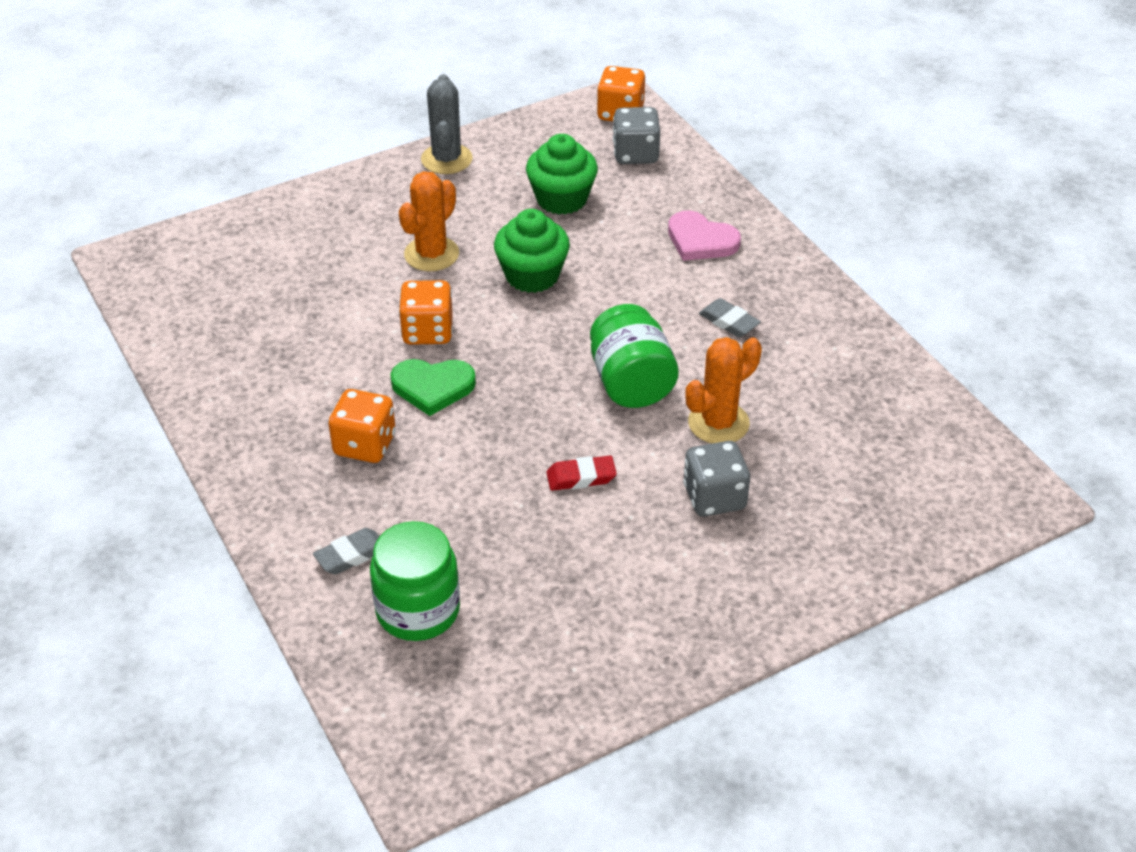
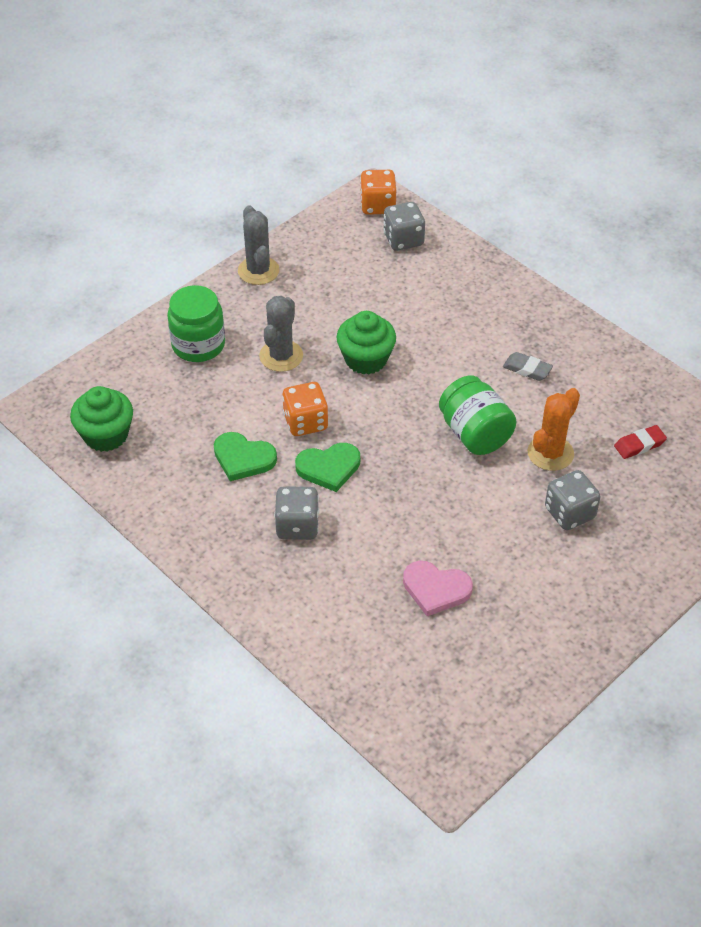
camera: 15 degrees left, 5 degrees up
grey eraser [313,528,379,575] -> none
orange dice [329,389,396,463] -> grey dice [274,486,319,540]
green jar [370,521,460,641] -> green jar moved to [167,285,225,362]
orange cactus [399,171,459,271] -> grey cactus [259,296,303,372]
green cupcake [526,134,598,215] -> green cupcake moved to [70,386,133,452]
red eraser [546,456,617,491] -> red eraser moved to [614,425,667,459]
pink heart [668,211,741,261] -> pink heart moved to [403,561,473,616]
none -> green heart [214,432,277,481]

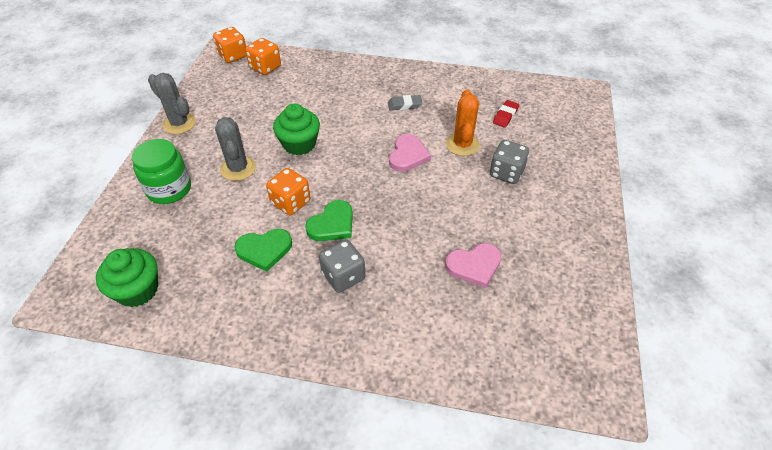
camera: 35 degrees left, 0 degrees up
grey dice [383,202,425,251] -> orange dice [245,38,281,75]
green jar [439,375,517,455] -> pink heart [389,134,431,172]

